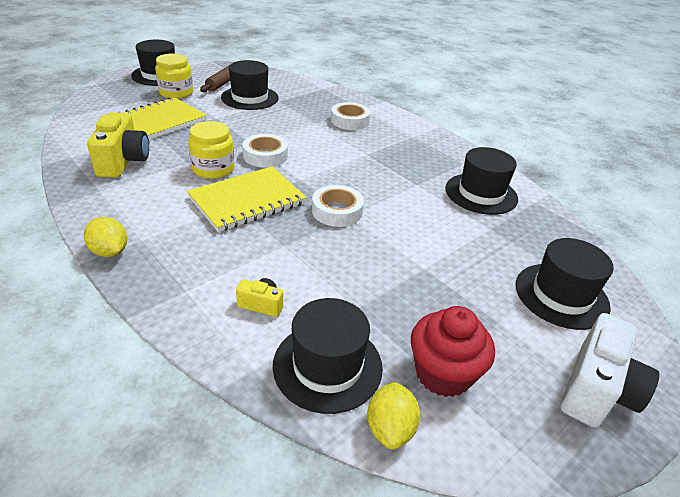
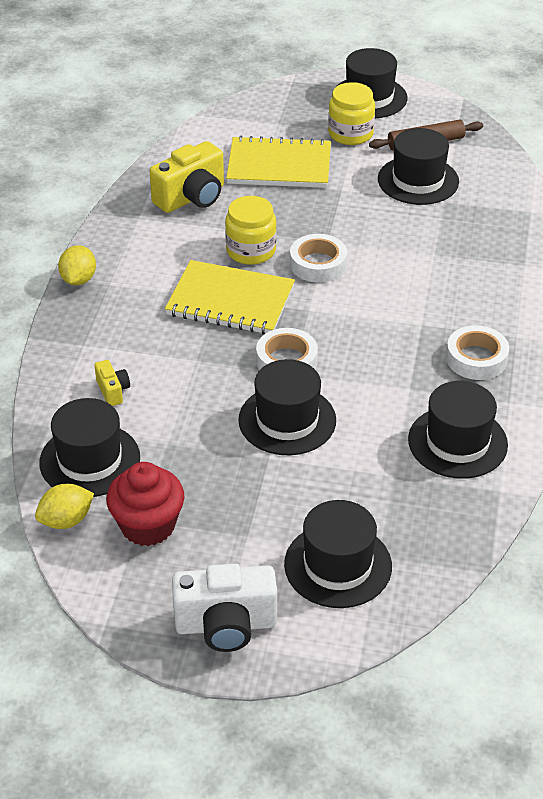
camera: 55 degrees right, 5 degrees up
white tape [331,102,371,130] -> white tape moved to [446,325,509,380]
none -> black hat [238,359,336,455]

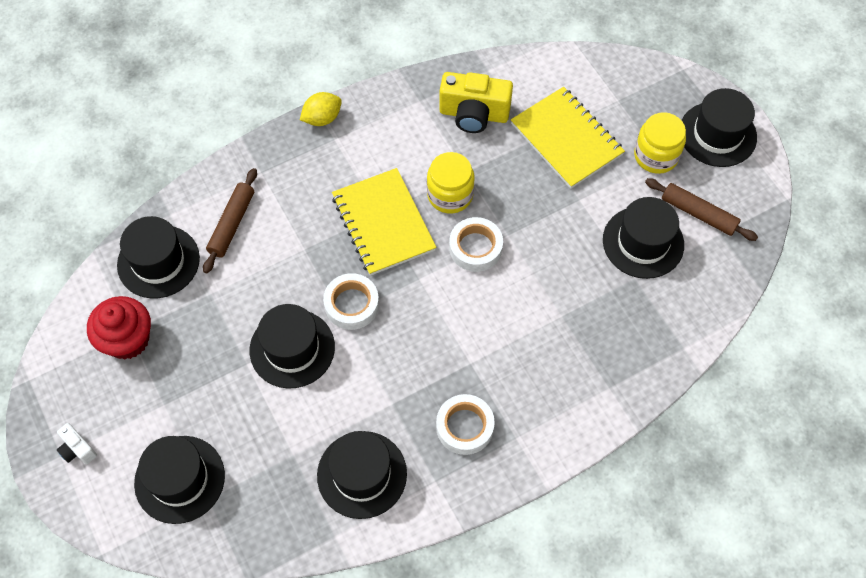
camera: 50 degrees right, 20 degrees up
yellow lemon [35,484,94,529] -> none
yellow camera [94,360,130,406] -> brown rolling pin [203,168,257,274]
white camera [172,564,277,652] -> white camera [57,423,97,464], size x0.49

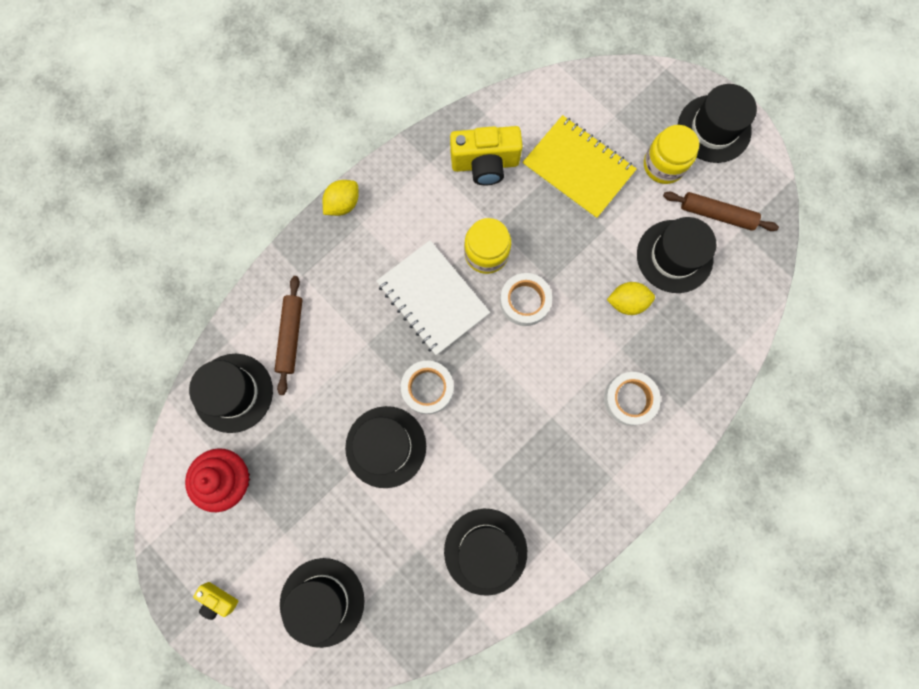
camera: 15 degrees left, 15 degrees up
white camera [57,423,97,464] -> yellow camera [193,582,238,620]
yellow notebook [332,168,436,276] -> white notebook [376,240,490,355]
white tape [436,394,495,455] -> white tape moved to [604,372,661,426]
none -> yellow lemon [607,282,655,315]

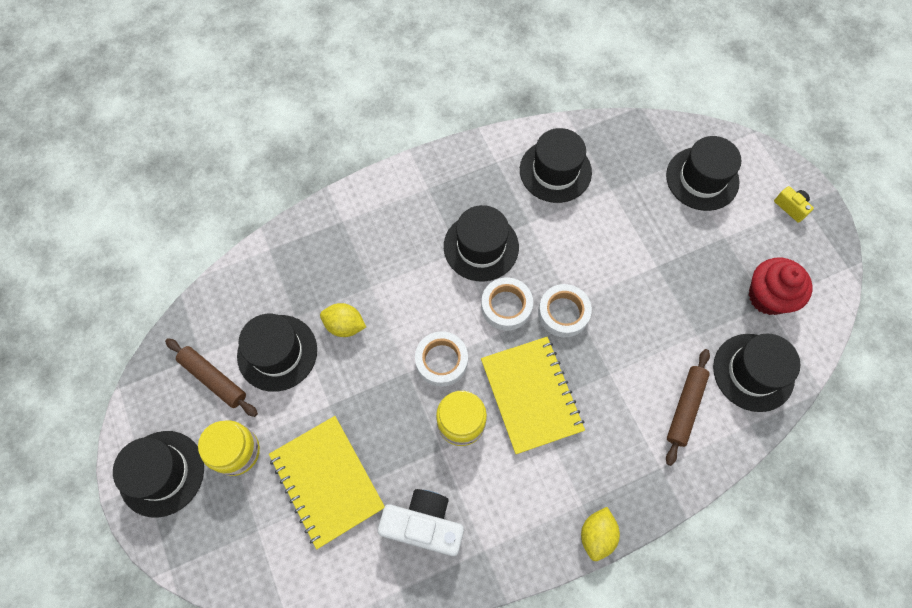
camera: 160 degrees left, 10 degrees down
yellow lemon [323,180,359,216] -> yellow lemon turned 45 degrees counterclockwise [581,507,620,561]
black hat [345,406,426,488] -> black hat moved to [444,205,519,282]
white notebook [376,240,490,355] -> yellow notebook [481,337,585,454]
yellow camera [450,126,523,185] -> white camera [378,489,464,556]
white tape [604,372,661,426] -> white tape moved to [481,277,533,331]

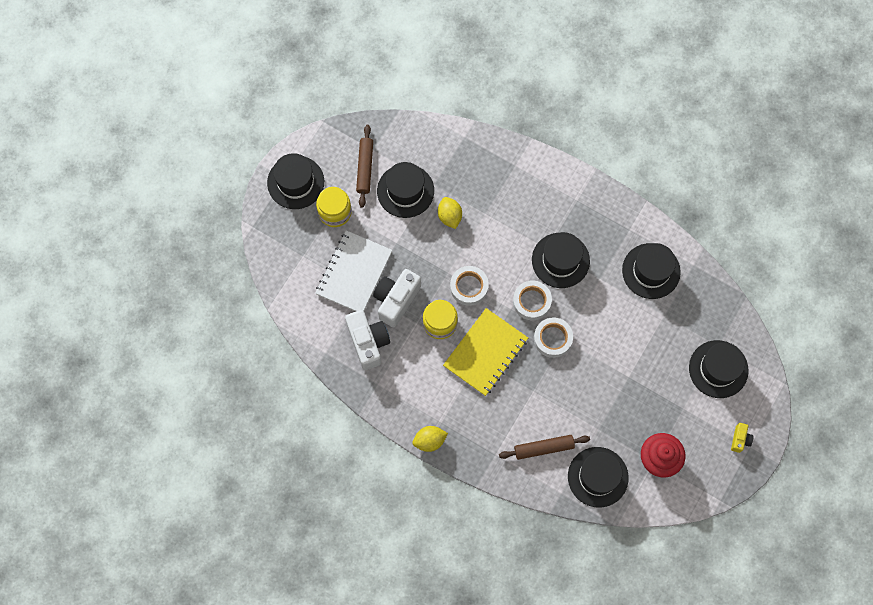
camera: 55 degrees right, 5 degrees up
yellow notebook [269,416,385,549] -> white notebook [315,230,393,312]
none -> white camera [373,269,421,327]

